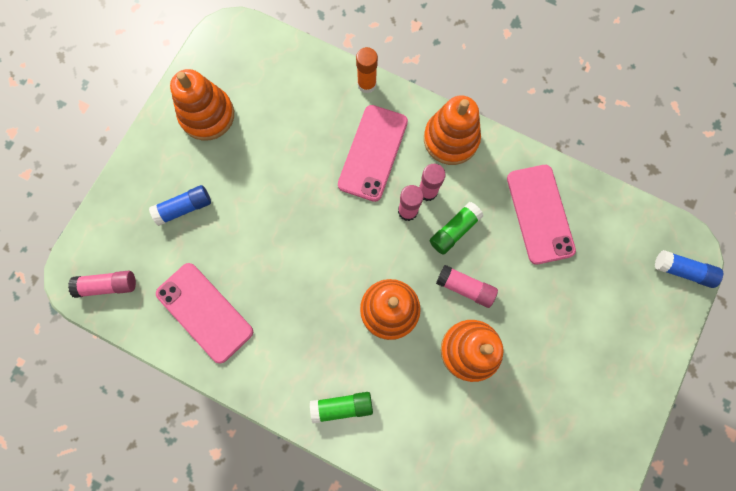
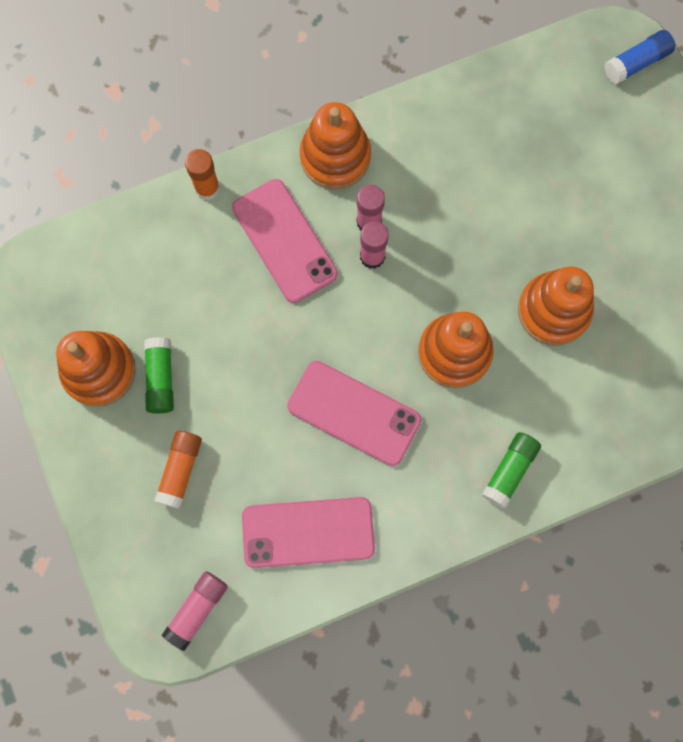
camera: 50 degrees left, 0 degrees up
blue glue stick [149,185,211,226] -> orange glue stick [154,431,202,509]
green glue stick [429,202,483,255] -> green glue stick moved to [144,337,174,414]
pink glue stick [436,265,498,308] -> none
pink phone [507,165,576,265] -> pink phone moved to [287,361,422,466]

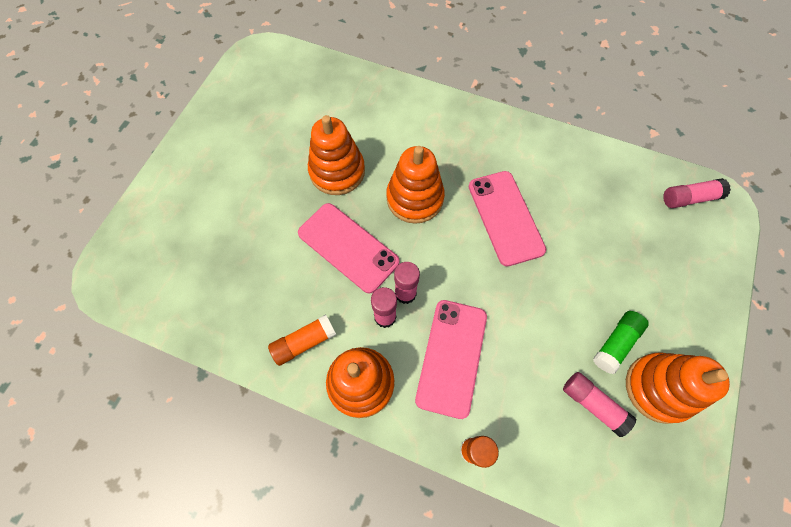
camera: 135 degrees left, 10 degrees down
orange glue stick [154,431,202,509] -> orange glue stick moved to [268,314,337,366]
pink phone [242,497,375,568] -> pink phone moved to [298,203,399,294]
green glue stick [482,432,541,509] -> none
blue glue stick [604,30,675,84] -> none
none -> pink glue stick [563,372,637,437]

